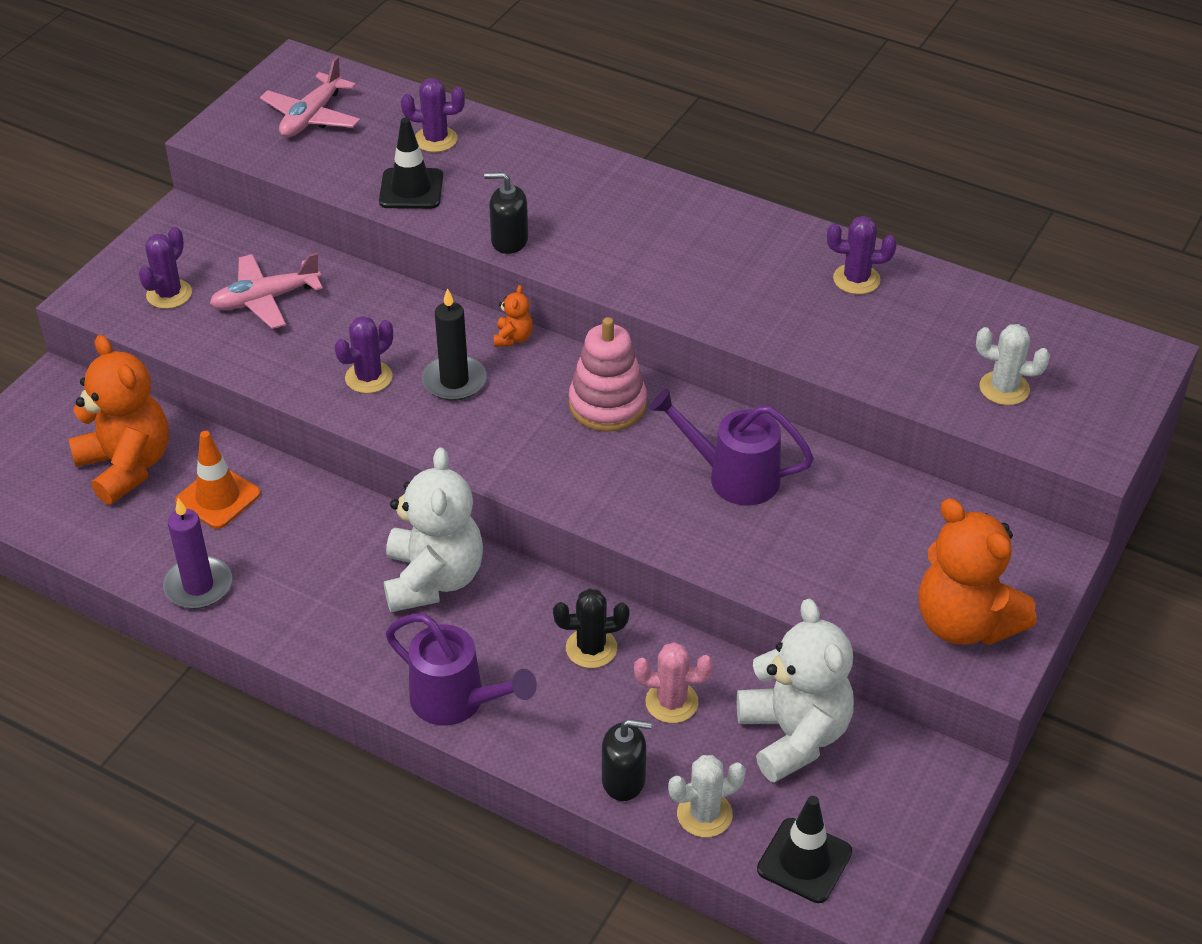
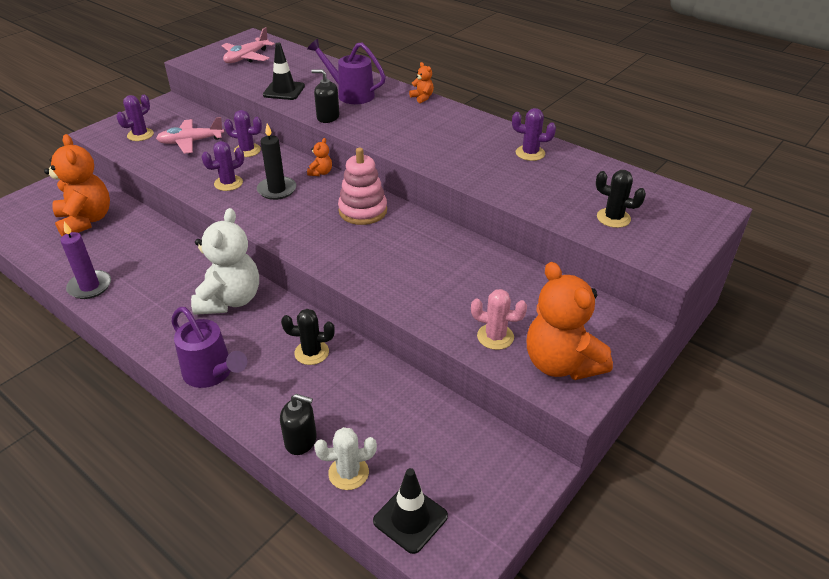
camera: 10 degrees right, 5 degrees down
orange traffic cone [175,431,261,529] -> none
purple cactus [401,78,465,152] -> purple cactus moved to [224,110,262,157]
pink cactus [634,642,713,723] -> pink cactus moved to [471,289,527,350]
purple watering can [649,388,814,505] -> purple watering can moved to [307,39,386,104]
white teddy bear [737,599,854,783] -> none
white cactus [976,324,1050,405] -> black cactus [596,170,646,228]
none -> orange teddy bear [409,62,434,103]

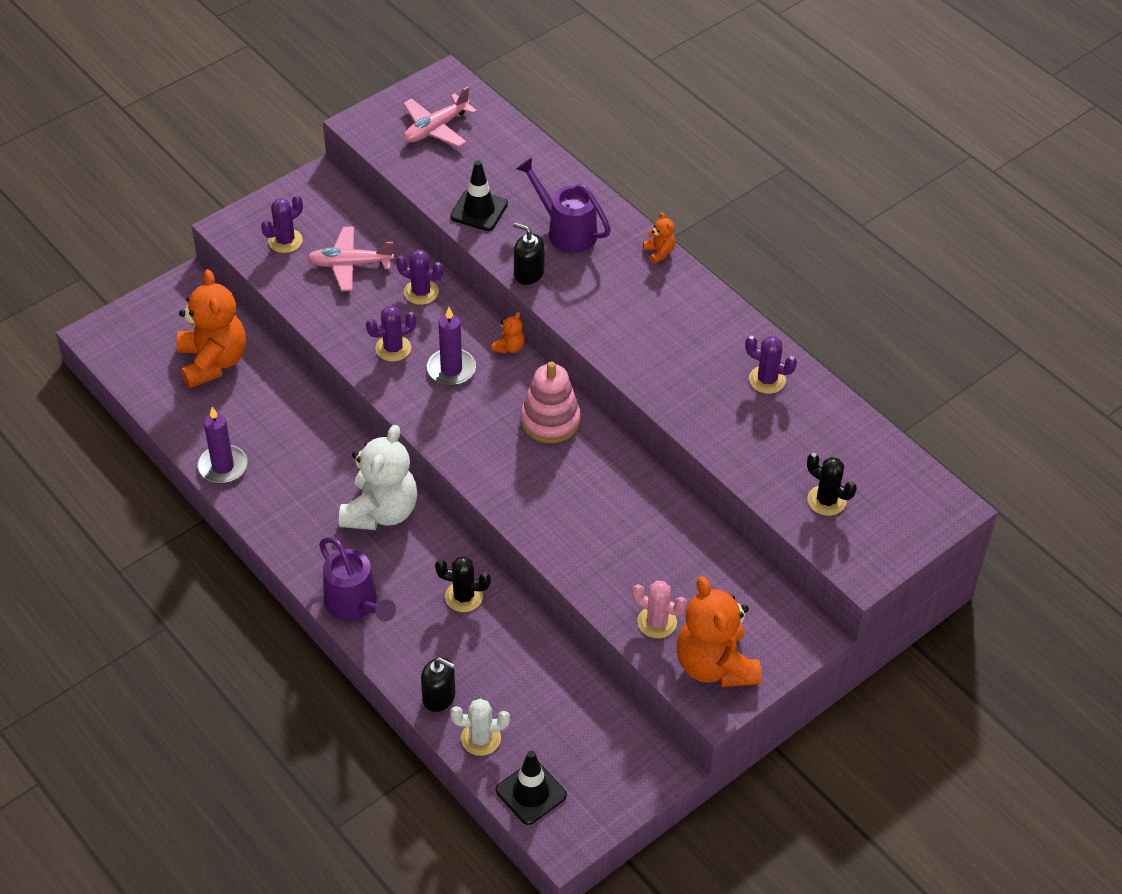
camera: 10 degrees right, 10 degrees up
black candle [257,124,296,200] -> purple candle [427,307,476,386]

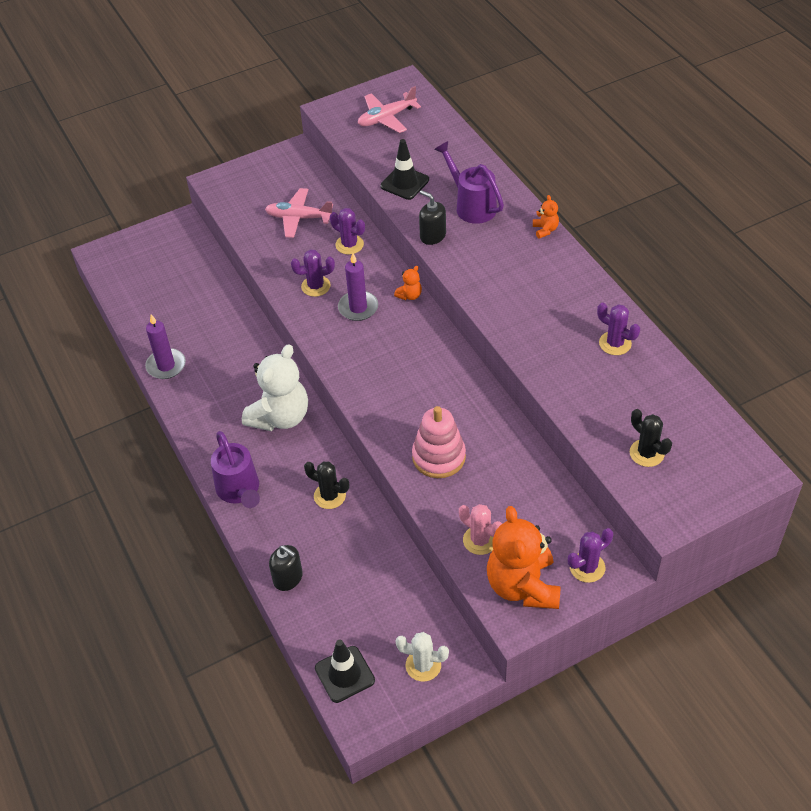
camera: 15 degrees right, 0 degrees up
orange teddy bear [176,269,246,388] -> none
purple cactus [261,195,303,253] -> purple cactus moved to [568,528,613,583]
white cactus [450,699,510,756] -> white cactus moved to [396,632,449,682]
pink stacking toy [521,362,581,443] -> pink stacking toy moved to [412,406,466,478]

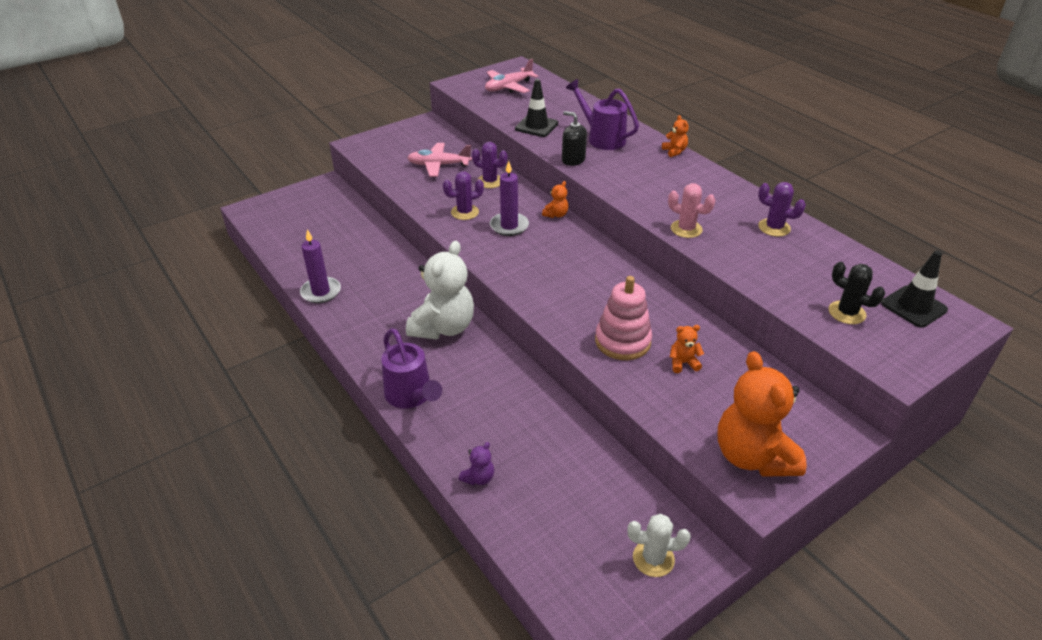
camera: 10 degrees left, 10 degrees down
black soap dispenser [269,545,303,591] -> purple teddy bear [459,442,494,485]
black cactus [304,462,350,509] -> none
black traffic cone [315,639,375,703] -> black traffic cone moved to [881,251,948,328]
pink cactus [459,504,502,555] -> pink cactus moved to [668,183,716,238]
purple cactus [568,528,613,583] -> none
none -> orange teddy bear [670,325,704,373]

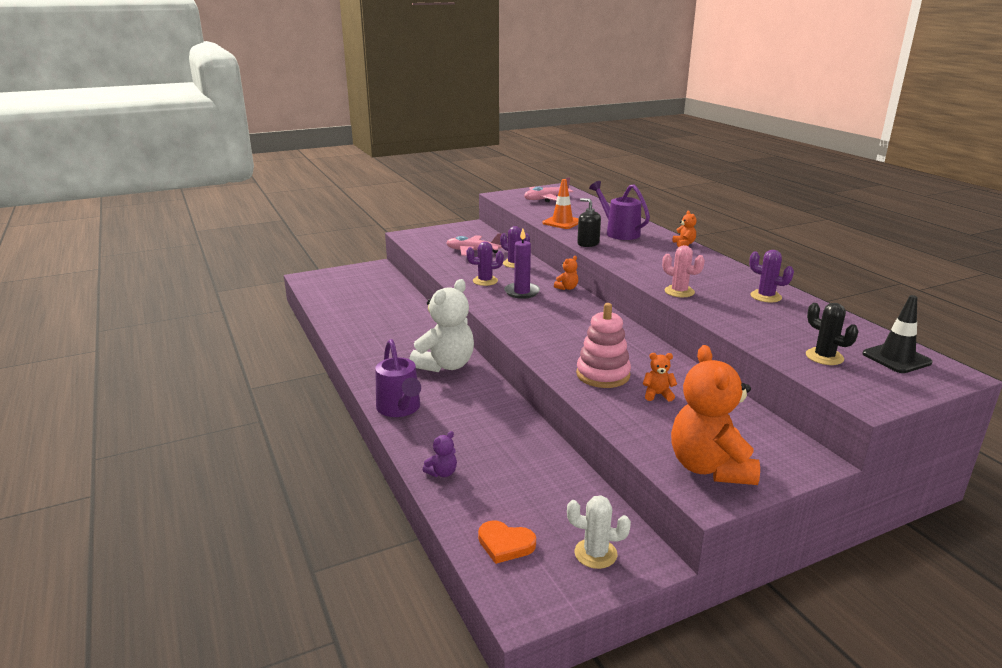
camera: 10 degrees right, 15 degrees down
purple candle [300,229,341,303] -> none
black traffic cone [515,79,558,137] -> orange traffic cone [543,179,579,229]
none -> orange heart [478,520,536,564]

